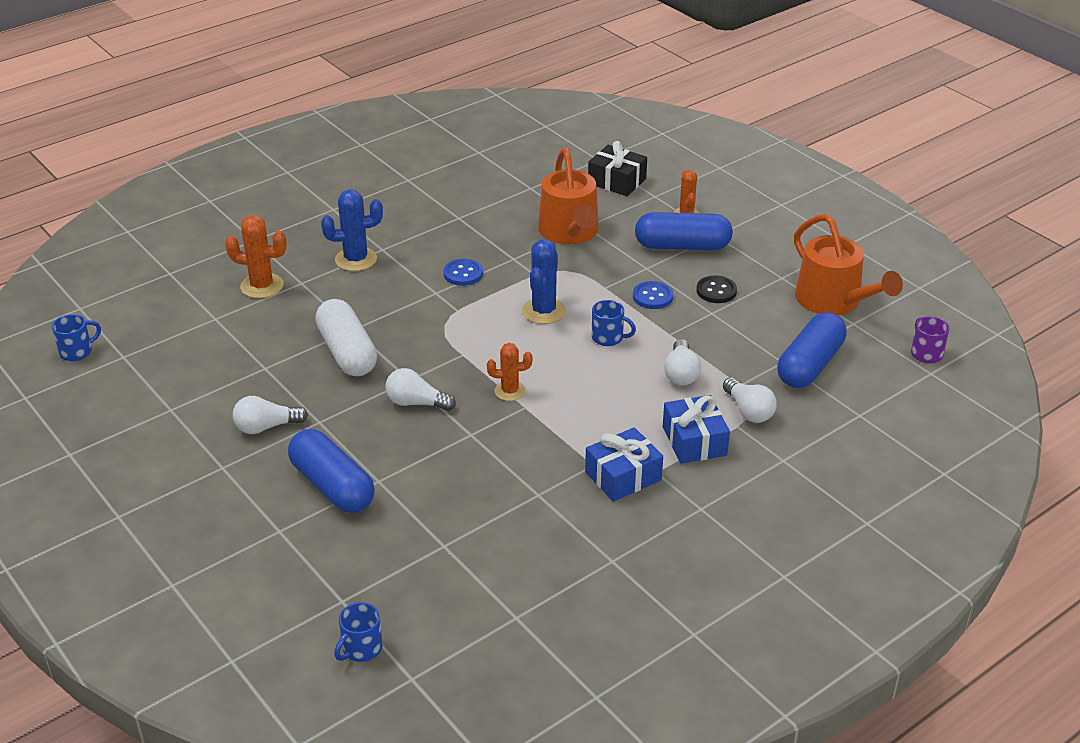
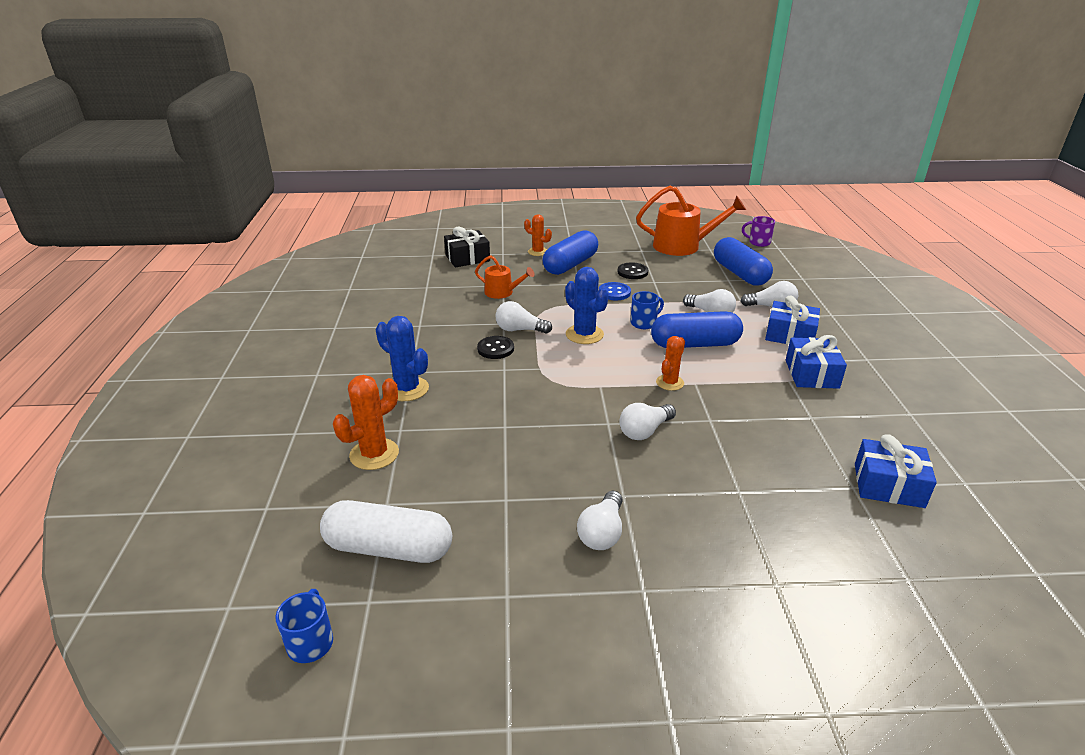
camera: 55 degrees left, 5 degrees down
blue capsule [288,429,375,513] -> blue capsule moved to [651,311,743,348]
white capsule [315,299,377,376] -> white capsule moved to [320,500,452,563]
blue cactus [321,189,383,271] -> blue cactus turned 75 degrees counterclockwise [376,316,429,401]
blue mug [334,602,383,662] -> none
blue button [443,259,483,286] -> black button [477,336,514,359]
orange watering can [538,148,599,244] -> orange watering can [475,255,535,299], size x0.55
none -> white light bulb [495,301,552,334]
none -> blue gift [855,434,937,508]

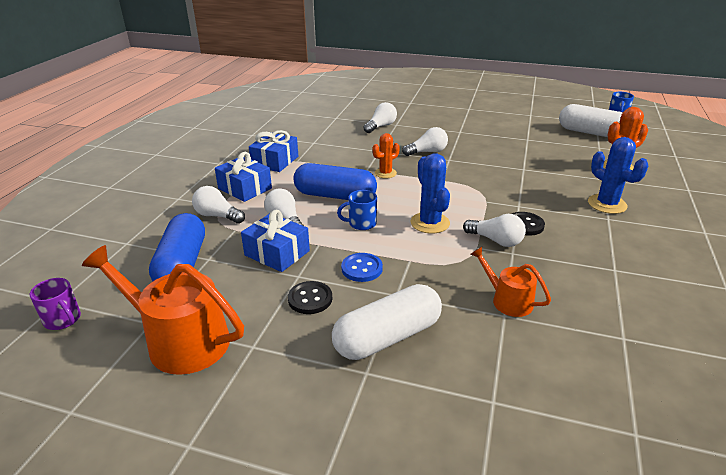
camera: 160 degrees left, 0 degrees up
black gift [444,227,490,267] -> none
orange cactus [524,214,552,256] -> none
blue capsule [542,230,598,275] -> white capsule [332,284,442,360]
white light bulb [577,491,623,550] -> white light bulb moved to [363,102,397,133]
blue gift [855,434,937,508] -> blue gift moved to [241,210,310,272]

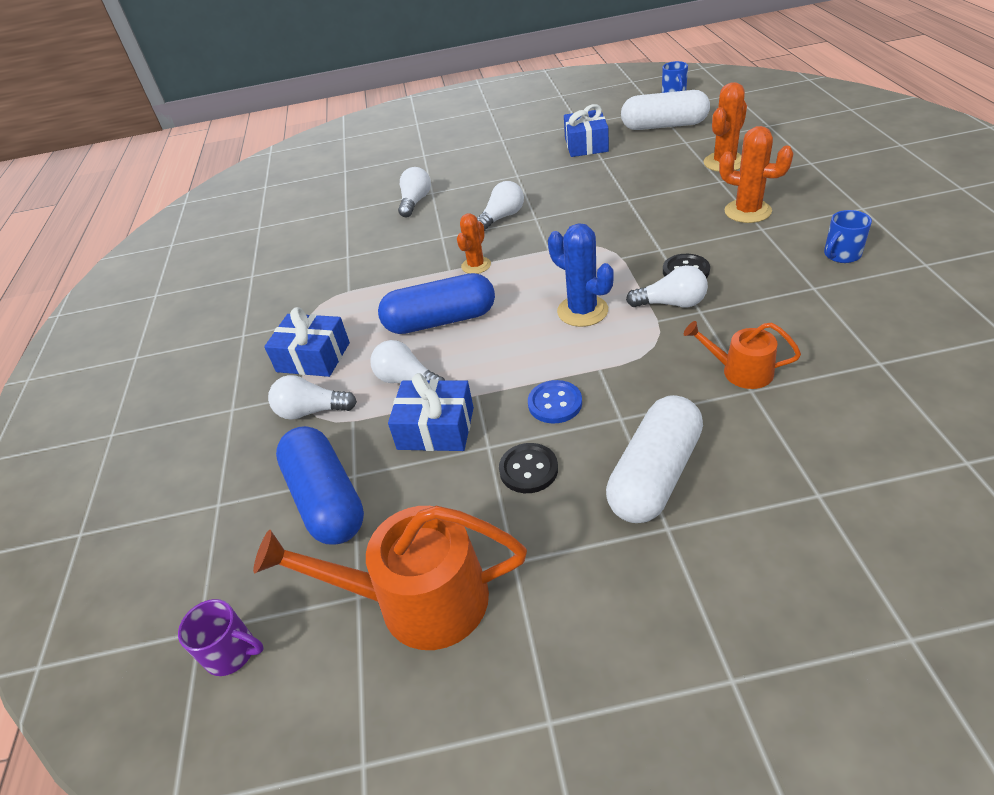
camera: 20 degrees left, 10 degrees up
blue gift [249,130,298,172] -> blue gift moved to [564,104,609,157]
blue mug [337,190,377,230] -> blue mug moved to [824,210,872,263]
blue cactus [588,137,648,214] -> orange cactus [719,126,794,223]

